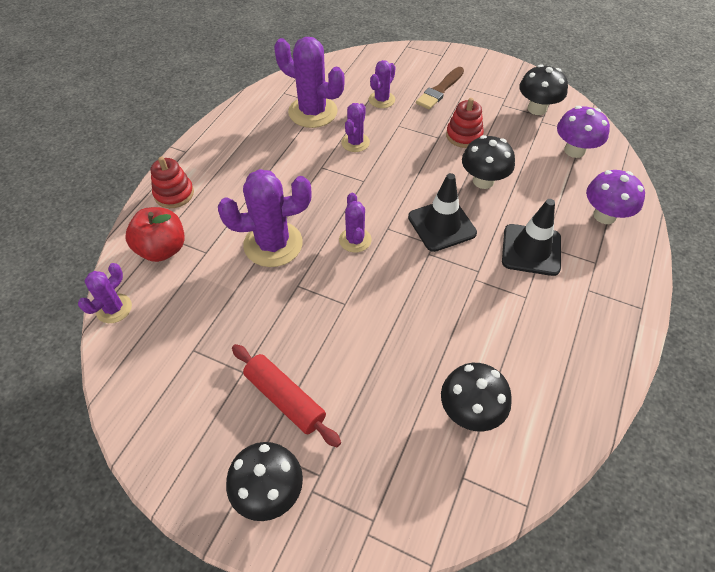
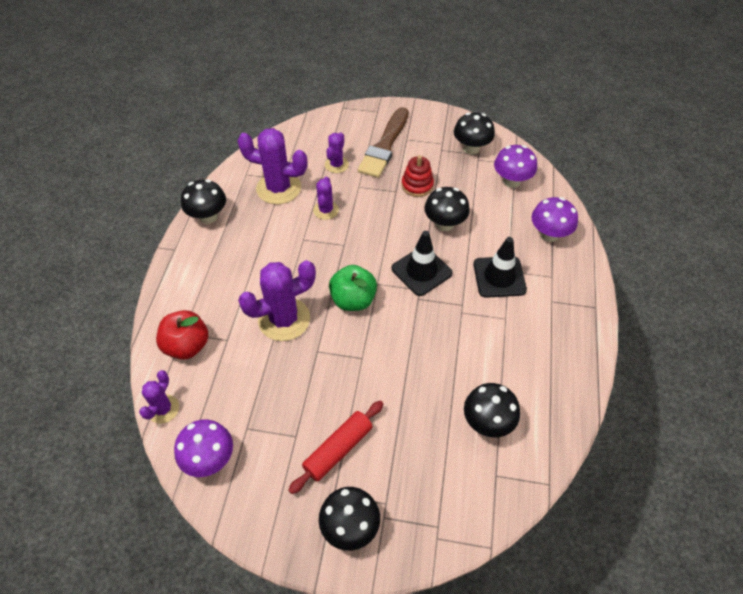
camera: 15 degrees left, 0 degrees up
red stacking toy [151,157,194,208] -> none
red rolling pin [232,344,341,447] -> red rolling pin turned 75 degrees counterclockwise [288,401,384,494]
purple cactus [339,193,372,252] -> green apple [329,265,377,311]
brown brush [416,67,464,109] -> brown brush [358,107,408,178], size x1.54
none -> purple mushroom [174,419,233,477]
none -> black mushroom [181,179,226,224]

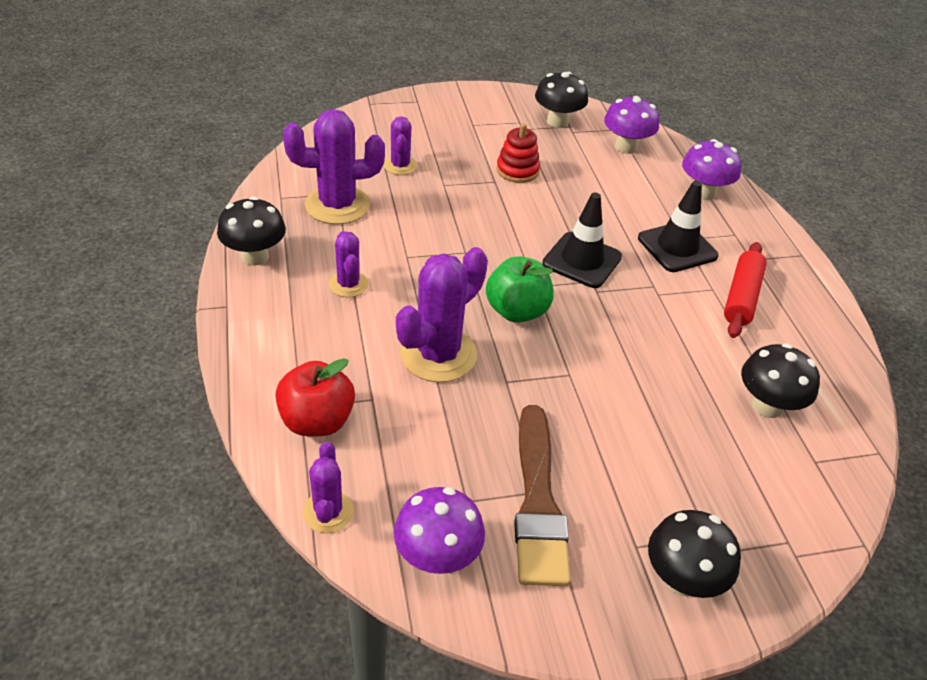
camera: 25 degrees left, 10 degrees down
red rolling pin [288,401,384,494] -> red rolling pin moved to [724,242,767,338]
purple cactus [313,177,339,220] -> purple cactus moved to [329,231,369,297]
brown brush [358,107,408,178] -> brown brush moved to [514,405,571,586]
black mushroom [424,187,470,231] -> none

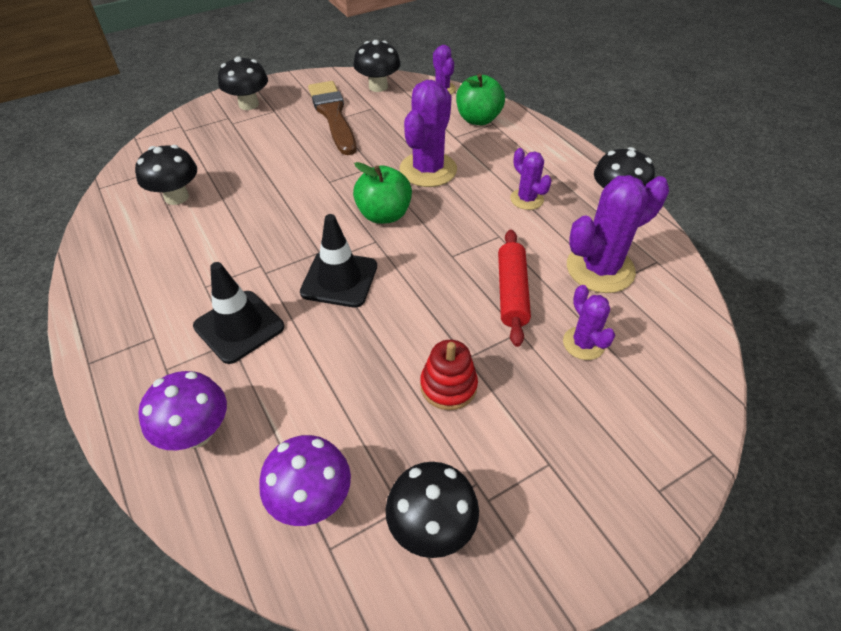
camera: 165 degrees right, 5 degrees up
red apple [275,358,355,436] -> green apple [456,74,505,125]
purple mushroom [394,487,485,574] -> black mushroom [353,40,401,92]
red rolling pin [724,242,767,338] -> red rolling pin moved to [498,230,531,347]

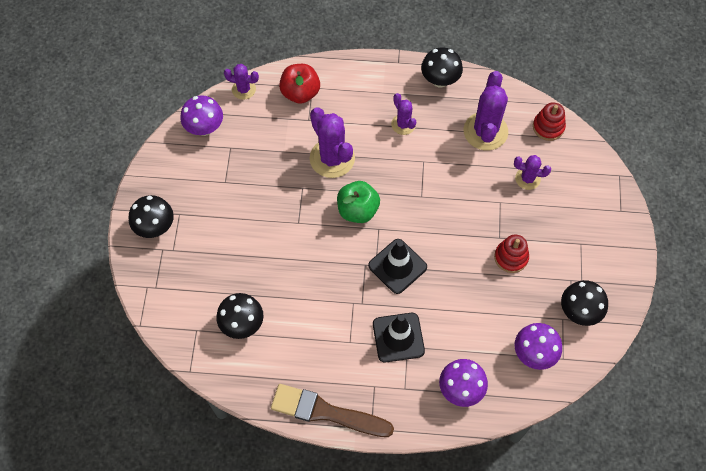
camera: 55 degrees left, 15 degrees up
brown brush [308,81,356,155] -> brown brush moved to [271,384,394,437]
black mushroom [353,40,401,92] -> purple mushroom [180,96,223,136]
green apple [456,74,505,125] -> red apple [279,64,320,104]
red rolling pin [498,230,531,347] -> none
purple cactus [510,148,552,210] -> purple cactus turned 60 degrees clockwise [391,93,416,135]
none -> red stacking toy [533,102,566,141]

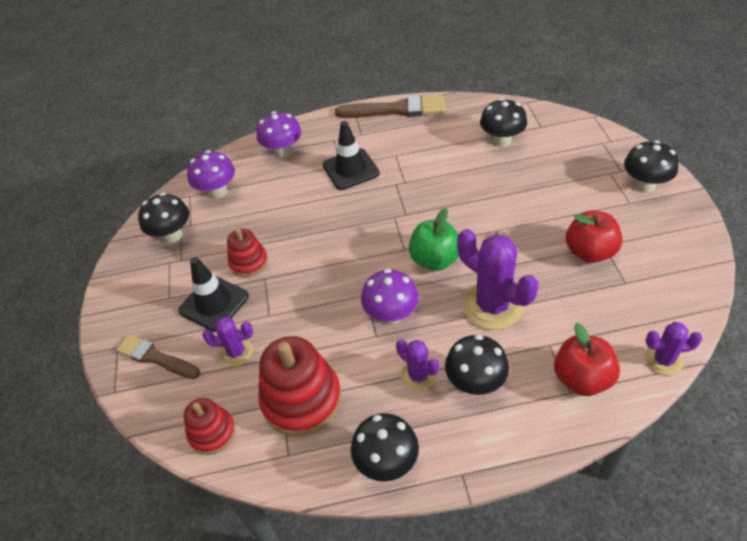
camera: 170 degrees right, 15 degrees down
purple mushroom [180,96,223,136] -> purple mushroom moved to [361,269,419,325]
black traffic cone [368,239,427,294] -> black traffic cone moved to [178,257,249,332]
purple cactus [463,71,508,150] -> red stacking toy [258,336,342,436]
none -> brown brush [116,335,200,379]
none -> black mushroom [445,335,509,395]
none -> red apple [566,211,622,263]

